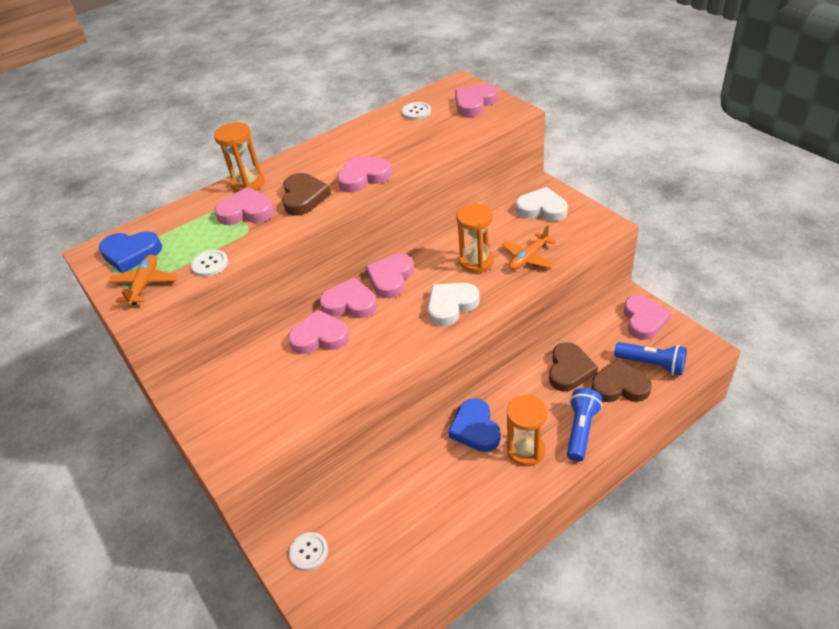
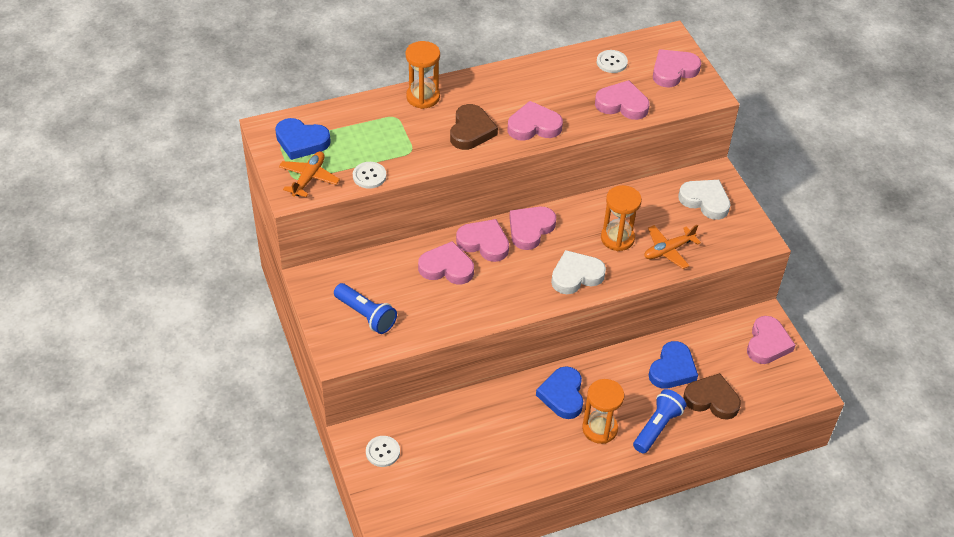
camera: 10 degrees right, 5 degrees up
pink heart [214,187,274,225] -> pink heart moved to [595,80,650,120]
brown heart [549,342,598,391] -> blue heart [649,341,698,389]
blue flashlight [614,342,687,376] -> blue flashlight moved to [334,283,397,334]

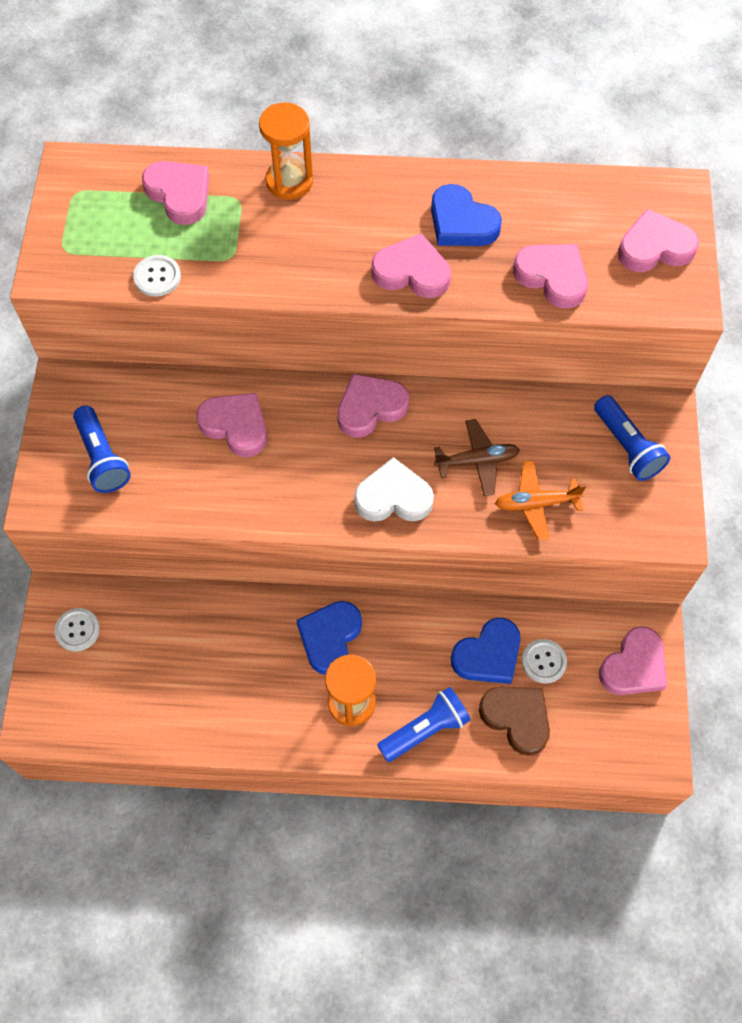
camera: 25 degrees right, 15 degrees up
blue heart [275,118,331,160] -> blue heart moved to [431,184,502,246]
orange plane [279,151,340,197] -> none
brown heart [450,104,498,150] -> none
pink heart [456,219,509,262] -> pink heart moved to [142,161,209,225]
white button [597,50,628,73] -> white button moved to [522,639,567,684]
orange hourglass [601,185,642,251] -> brown plane [434,419,520,496]
white heart [678,180,731,220] -> blue flashlight [594,395,671,481]

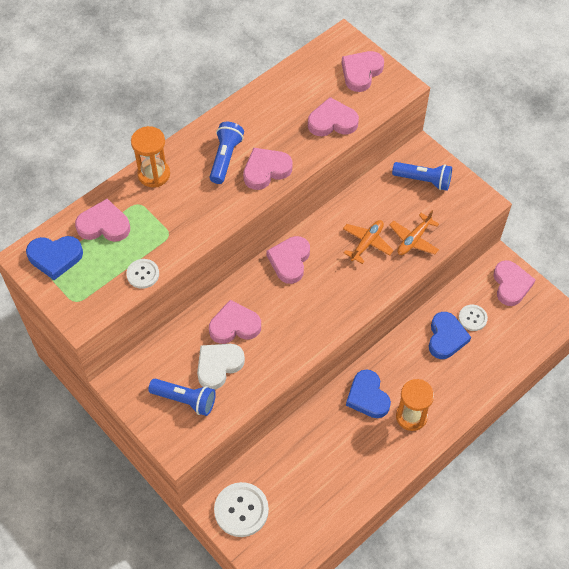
camera: 45 degrees left, 5 degrees down
white button [54,608,100,651] -> white button [214,482,269,537], size x1.73
white heart [354,457,434,522] -> white heart moved to [197,344,245,390]
blue flashlight [377,687,471,762] -> blue flashlight moved to [210,122,244,184]
blue heart [431,184,502,246] -> blue heart moved to [26,236,83,280]
brown plane [434,419,520,496] -> orange plane [343,220,394,264]
brown heart [479,686,550,756] -> none

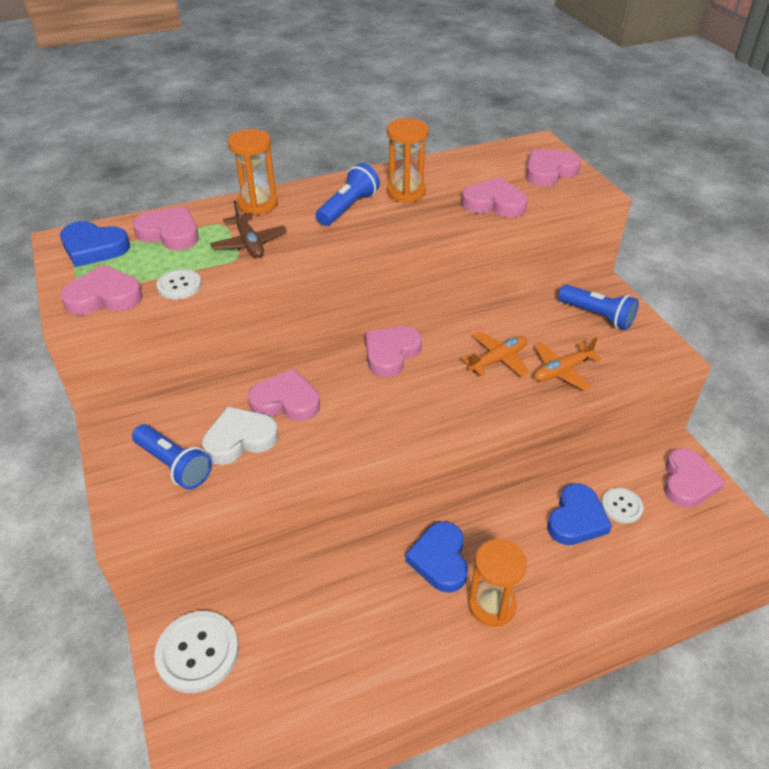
camera: 20 degrees right, 15 degrees down
pink heart [243,148,292,190] -> pink heart moved to [60,265,143,315]
none -> brown plane [210,201,287,258]
none -> orange hourglass [387,118,429,203]

